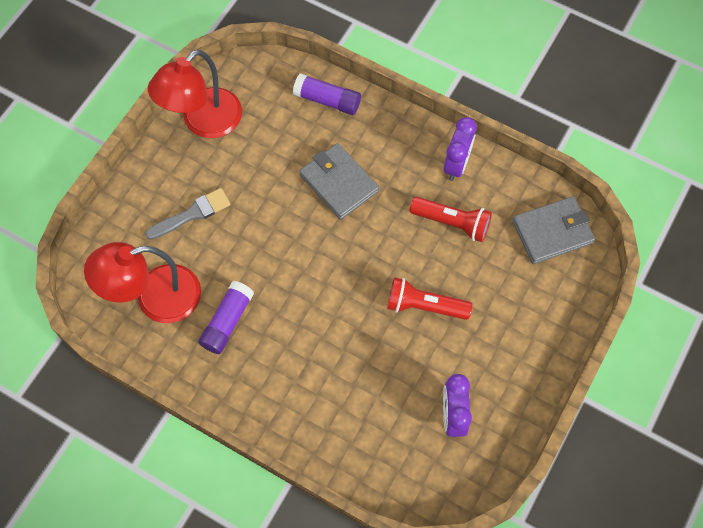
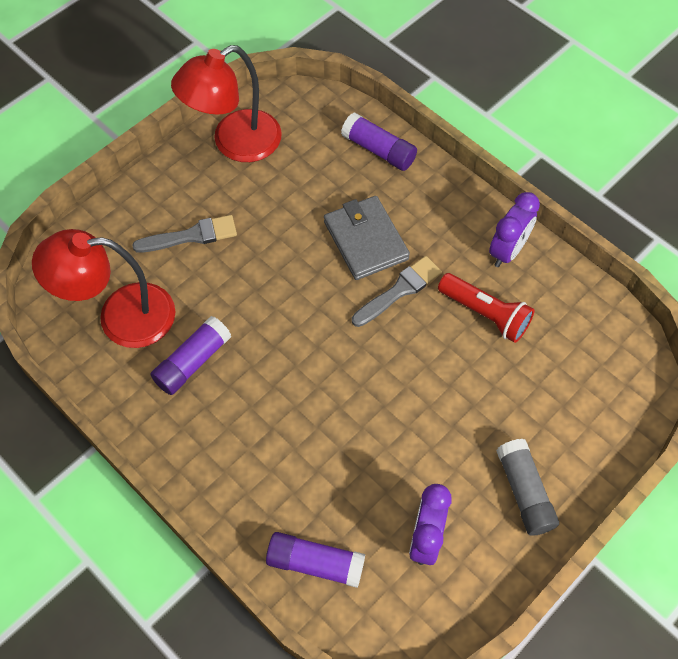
camera: 15 degrees right, 5 degrees down
red flashlight [387,277,472,320] -> none
grey wallet [512,196,595,264] -> none
none -> purple glue stick [266,532,365,588]
none -> grey brush [352,256,442,327]
none -> grey glue stick [496,439,559,536]

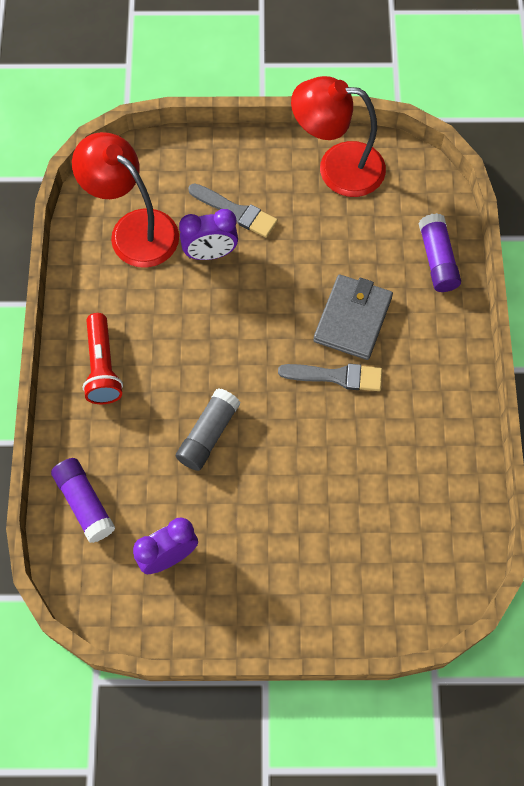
camera: 45 degrees right, 5 degrees up
purple glue stick [150,316,231,395] -> none
red flashlight [438,273,535,343] -> red flashlight moved to [83,313,123,404]
purple clock [489,192,540,267] -> purple clock moved to [179,209,238,260]
grey glue stick [496,439,559,536] -> grey glue stick moved to [176,388,240,471]

